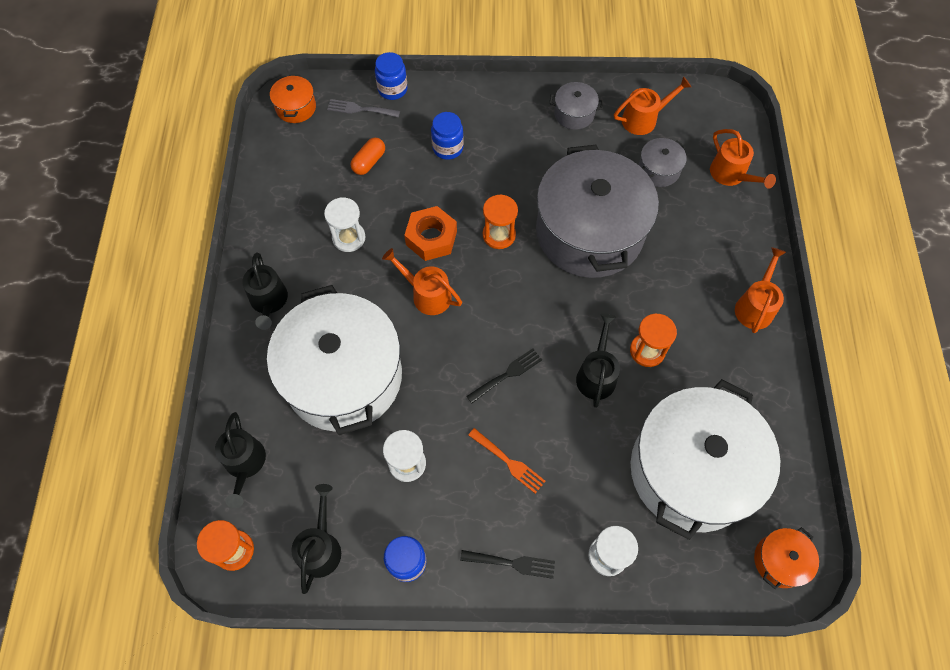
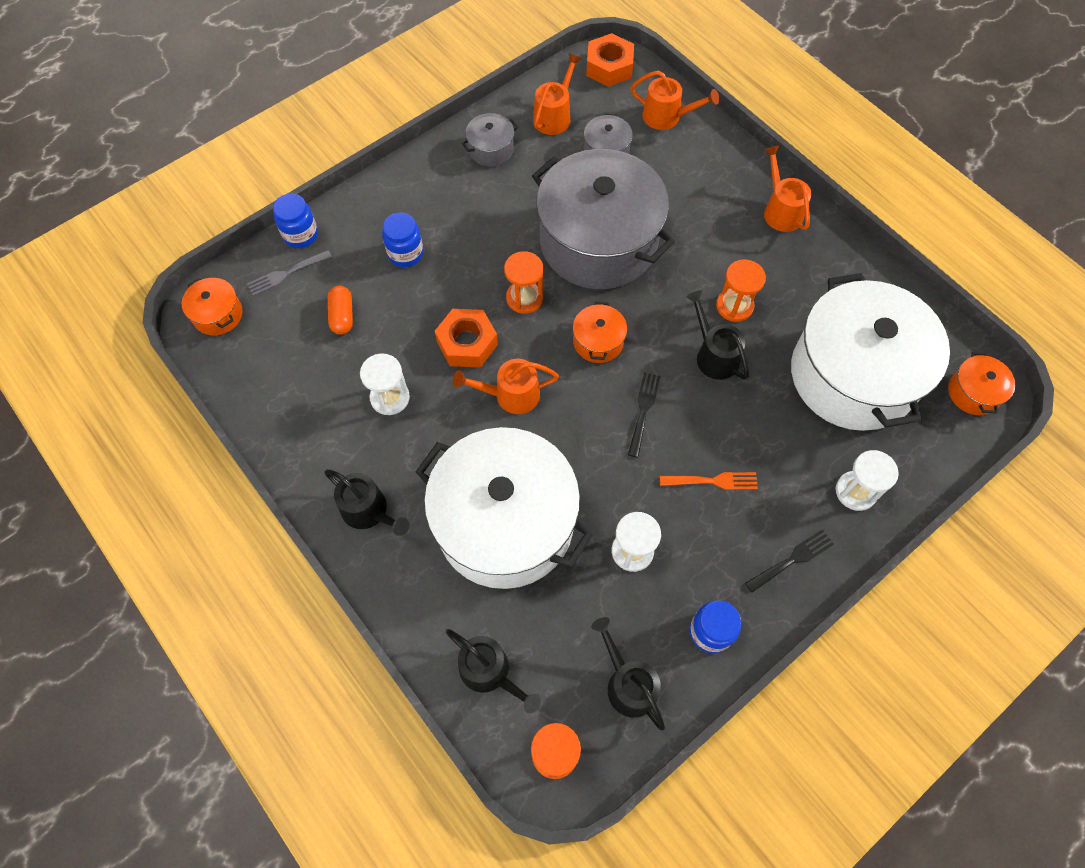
camera: 40 degrees left, 0 degrees up
none -> orange pot [573,302,627,363]
none -> orange nut [586,33,634,87]

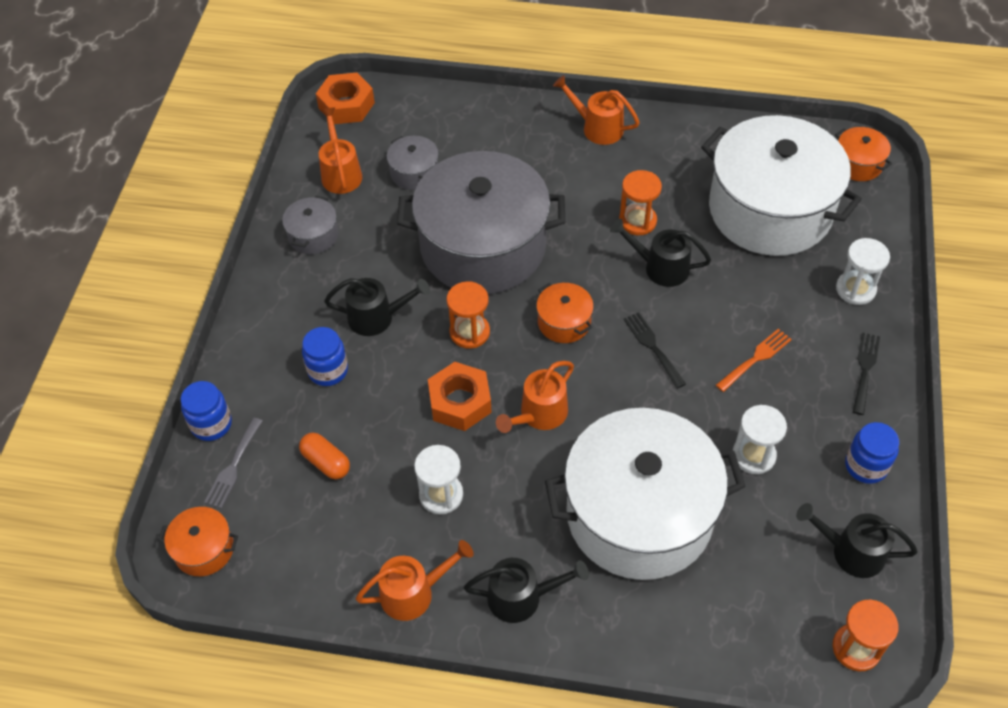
camera: 40 degrees left, 10 degrees down
black watering can [446,629,541,713] -> black watering can moved to [324,278,430,336]
orange watering can [630,70,719,130] -> orange watering can moved to [356,540,474,621]

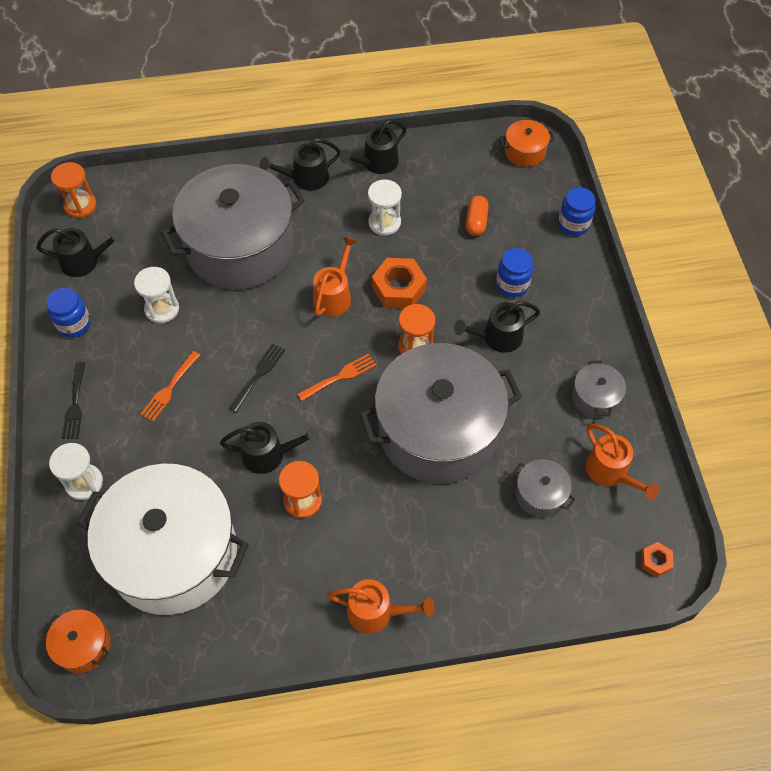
camera: 160 degrees right, 5 degrees up
grey fork [204,417,262,509] -> none
orange capsule [299,433,350,479] -> orange capsule turned 75 degrees clockwise [466,196,489,236]
orange nut [316,73,375,124] -> orange nut [641,542,674,577], size x0.52
orange watering can [356,540,474,621] -> black watering can [339,120,407,174]
orange pot [536,283,594,343] -> orange fork [297,354,376,401]
white pot [545,408,746,580] -> grey pot [161,164,305,289]
black fork [624,312,686,389] -> black fork turned 105 degrees counterclockwise [229,343,285,412]

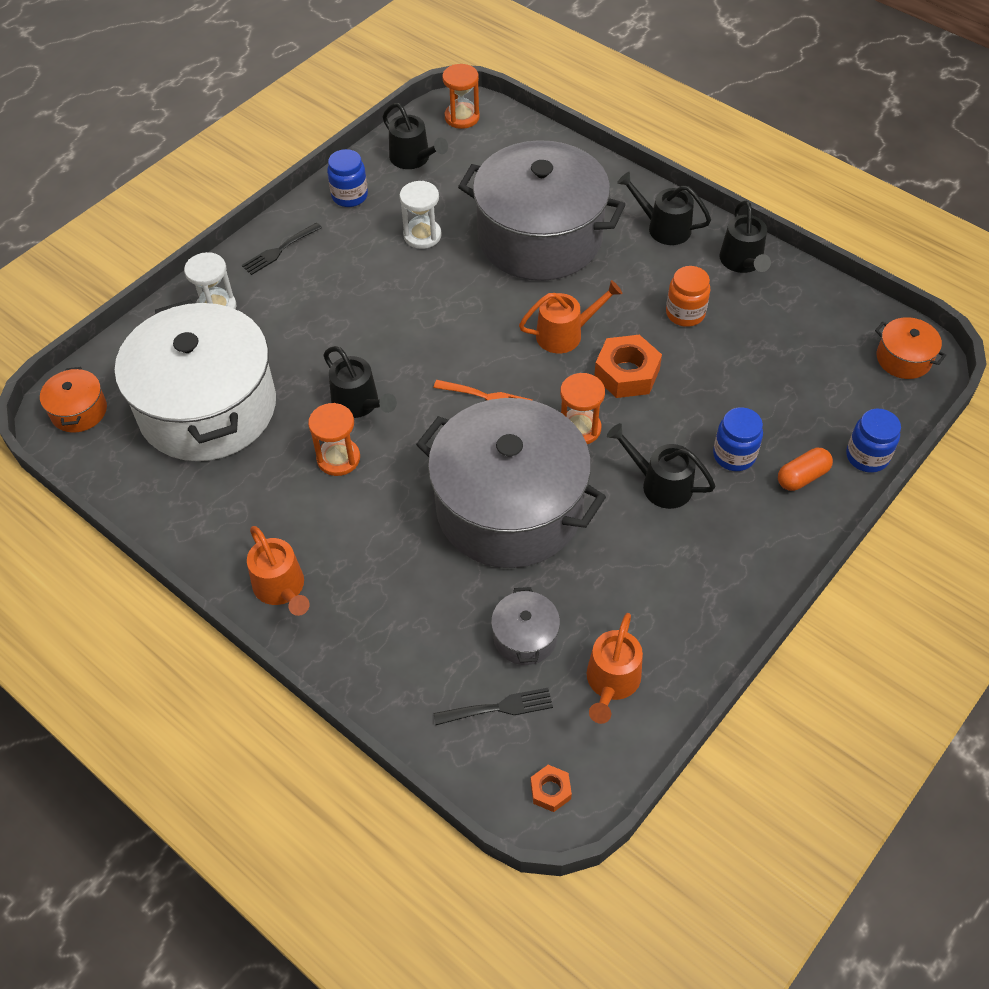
camera: 50 degrees right, 5 degrees down
orange fork [140,351,200,422] -> none
black fork [229,343,285,412] -> black fork moved to [433,688,553,725]
black watering can [339,120,407,174] -> black watering can turned 105 degrees counterclockwise [719,201,771,273]
white hourglass [368,179,402,235] -> orange jar [666,266,711,327]
orange capsule [466,196,489,236] -> orange capsule moved to [778,448,833,491]
grey pot [572,361,626,418] -> none

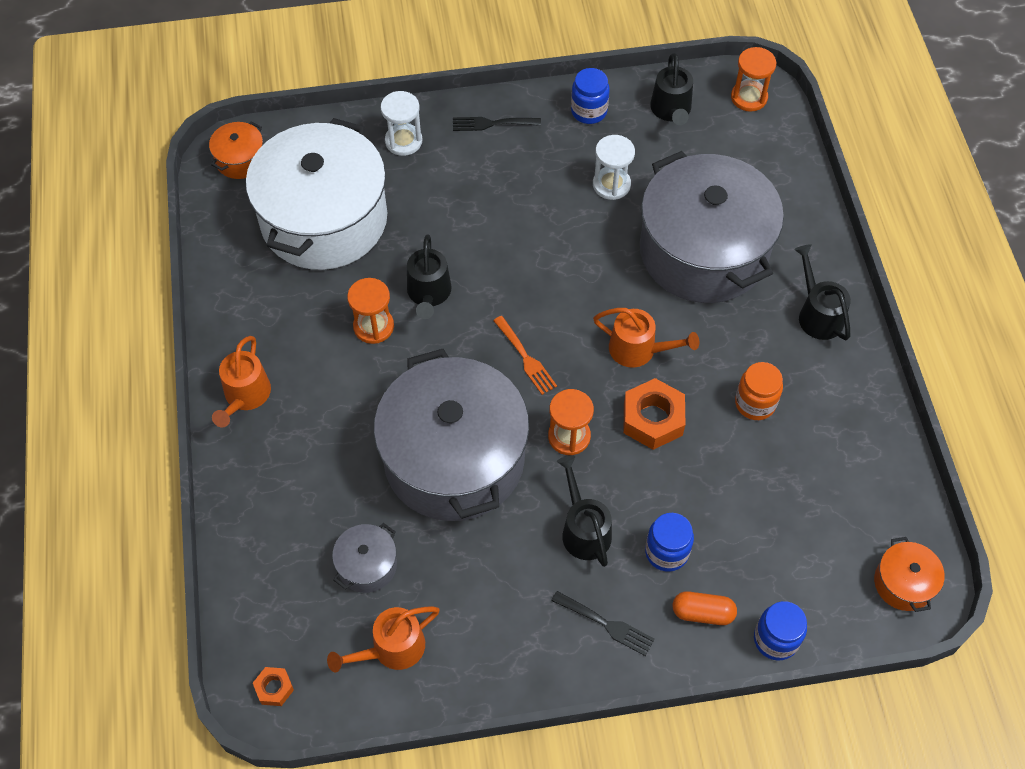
camera: 40 degrees right, 5 degrees up
black fork [433,688,553,725] -> black fork moved to [551,591,655,656]
black watering can [719,201,771,273] -> none

